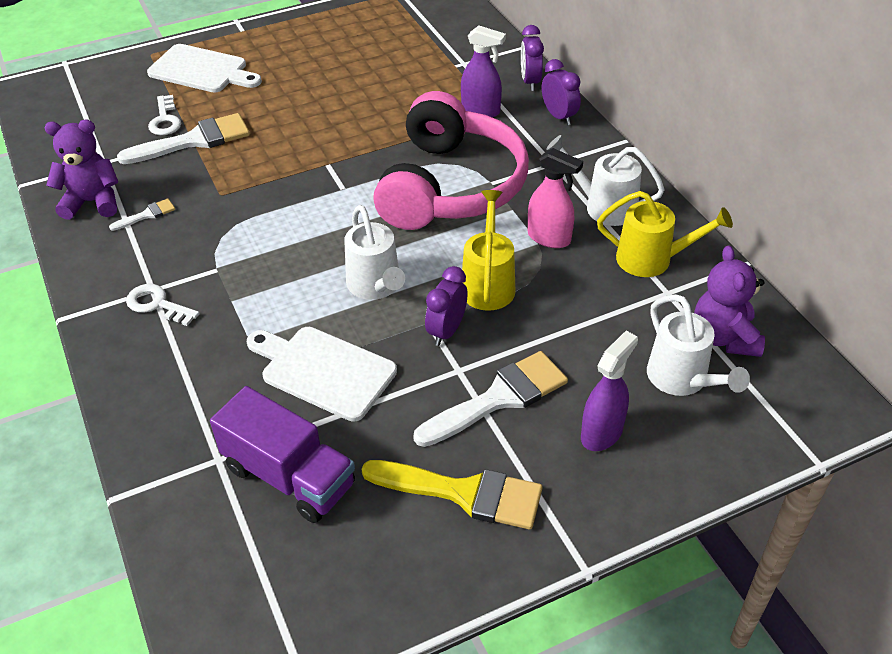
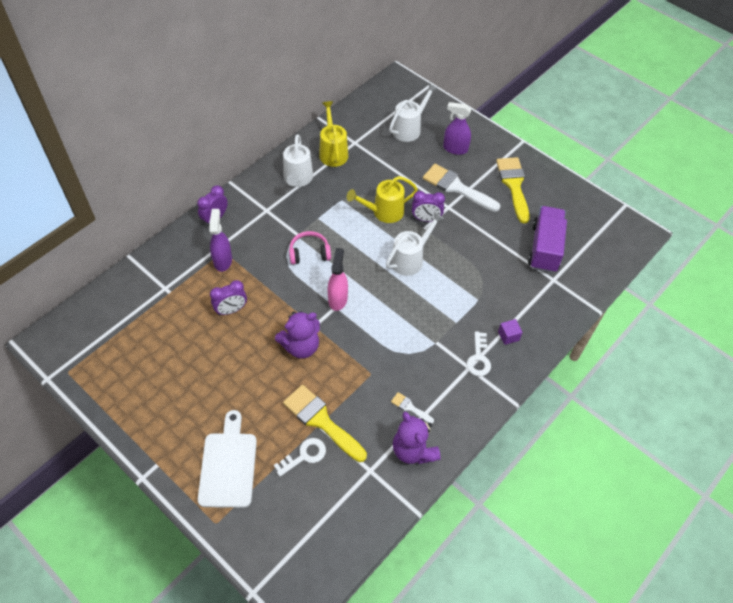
camera: 115 degrees left, 10 degrees up
white brush [117,113,250,164] -> yellow brush [283,385,367,462]
white cutting board [247,327,397,422] -> none
pink headphones [373,91,529,230] -> pink headphones [289,231,331,264], size x0.41
purple clock [521,25,544,91] -> purple clock moved to [210,280,247,315]
pink spray bottle [528,148,583,248] -> pink spray bottle moved to [328,248,348,311]
purple teddy bear [694,245,765,357] -> purple teddy bear moved to [275,311,320,359]
none -> purple cube [498,319,523,345]

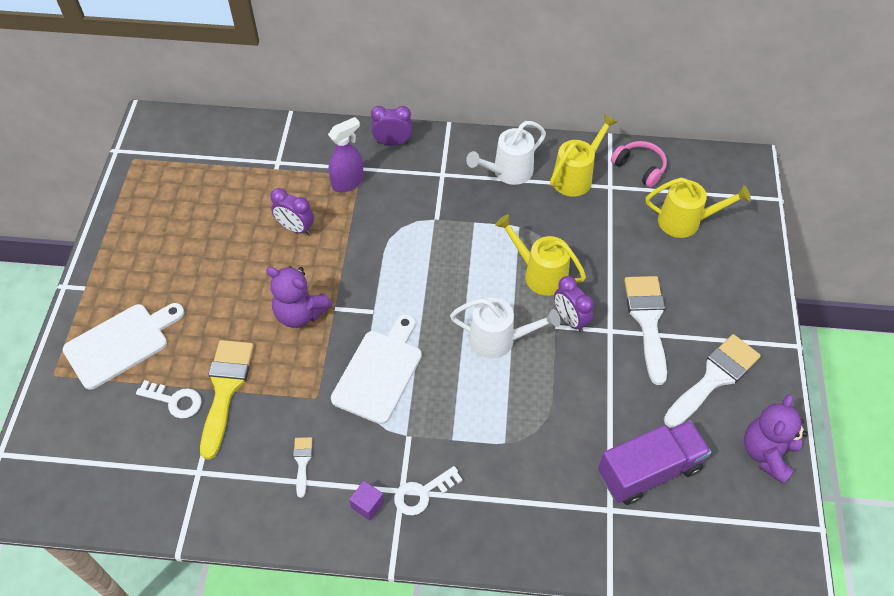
camera: 55 degrees right, 0 degrees up
pink headphones [289,231,331,264] -> pink headphones moved to [611,141,667,188]
pink spray bottle [328,248,348,311] -> none
white watering can [389,83,438,142] -> yellow watering can [646,178,751,238]
purple teddy bear [393,412,441,464] -> purple teddy bear moved to [744,394,808,484]
purple spray bottle [443,102,471,155] -> none
yellow brush [496,157,530,223] -> white brush [664,334,761,428]
purple cube [498,319,523,345] -> purple cube moved to [349,481,384,521]
none -> white cutting board [331,314,422,424]

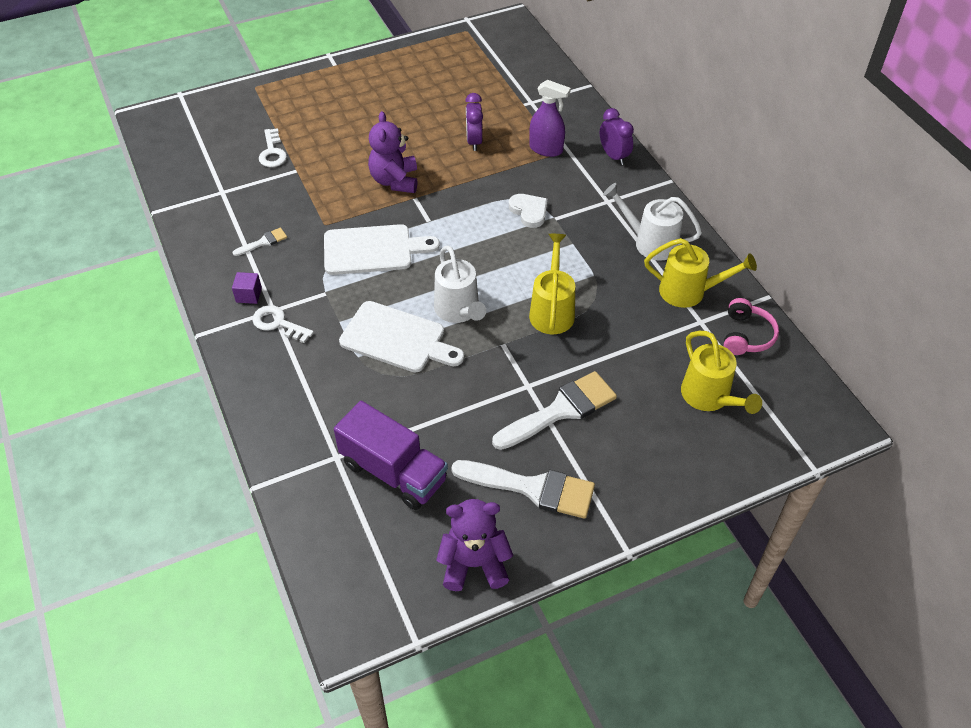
camera: 60 degrees right, 5 degrees down
white cutting board [63,303,184,390] -> white cutting board moved to [339,301,464,372]
yellow brush [200,340,254,460] -> none
purple clock [554,276,594,332] -> none
none -> white heart [509,194,548,228]

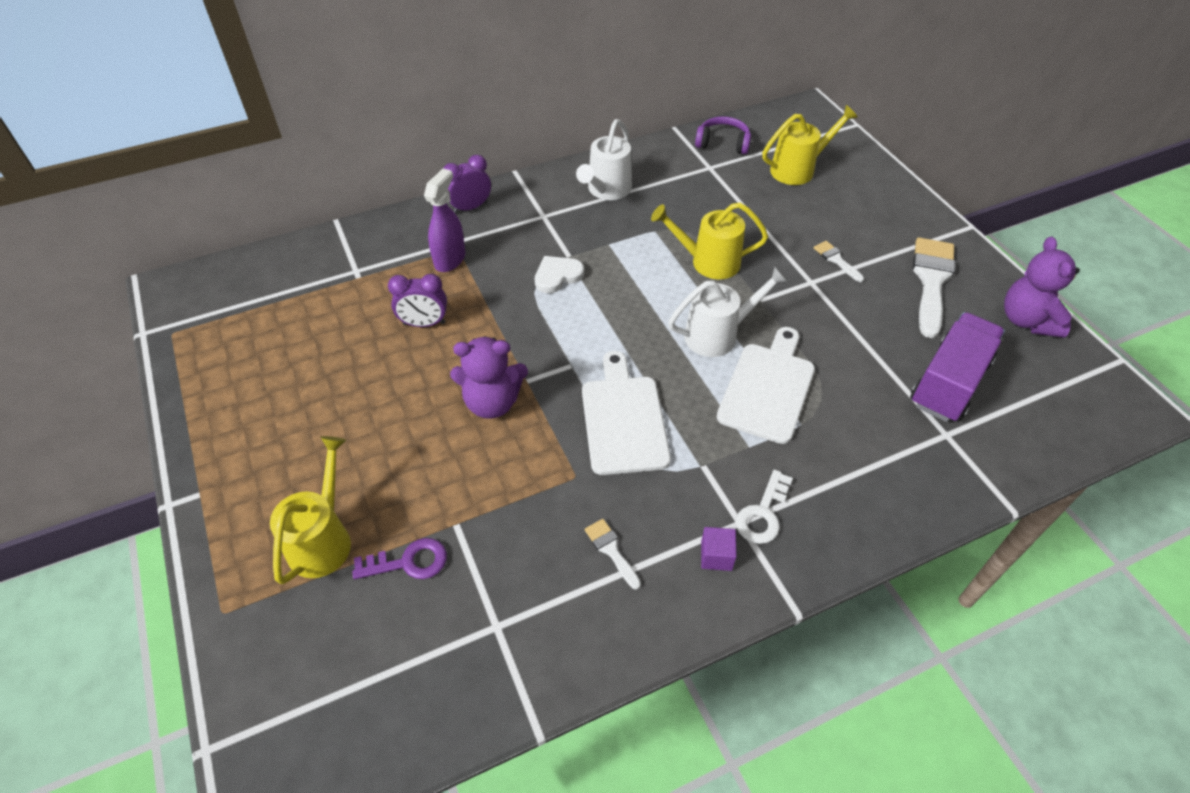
camera: 90 degrees left, 0 degrees up
white key [259,128,287,167] -> purple key [352,538,447,579]
white brush [492,371,617,450] -> white brush [814,241,864,282], size x0.47
yellow watering can [644,238,757,308] -> yellow watering can moved to [270,436,351,585]
pink headphones [724,298,779,355] -> purple headphones [695,116,751,154]

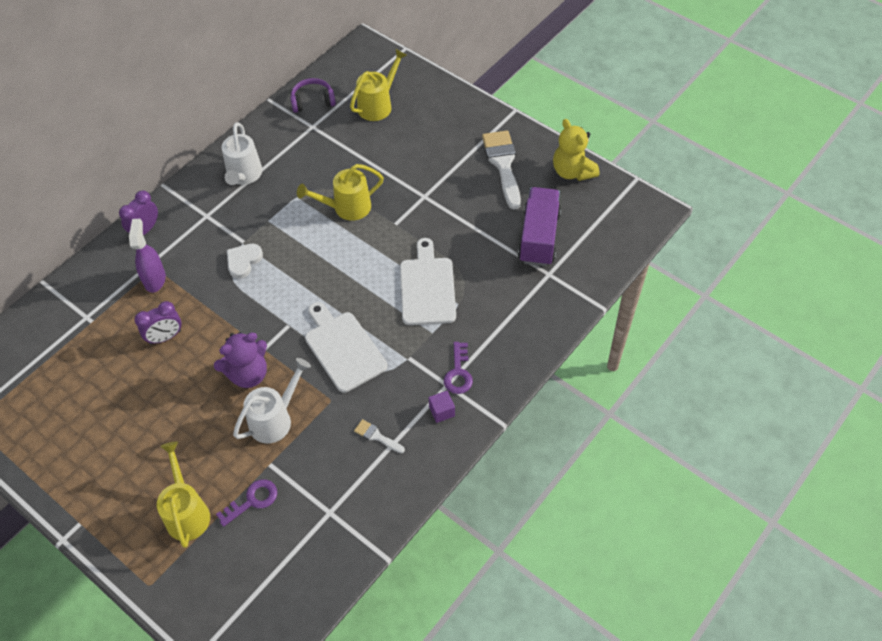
camera: 25 degrees left, 5 degrees up
white watering can [669,266,788,357] -> white watering can moved to [233,358,311,444]
white key [736,470,793,544] -> purple key [444,342,473,394]
white brush [814,241,864,282] -> none
purple teddy bear [1004,237,1080,338] -> yellow teddy bear [553,119,600,181]

